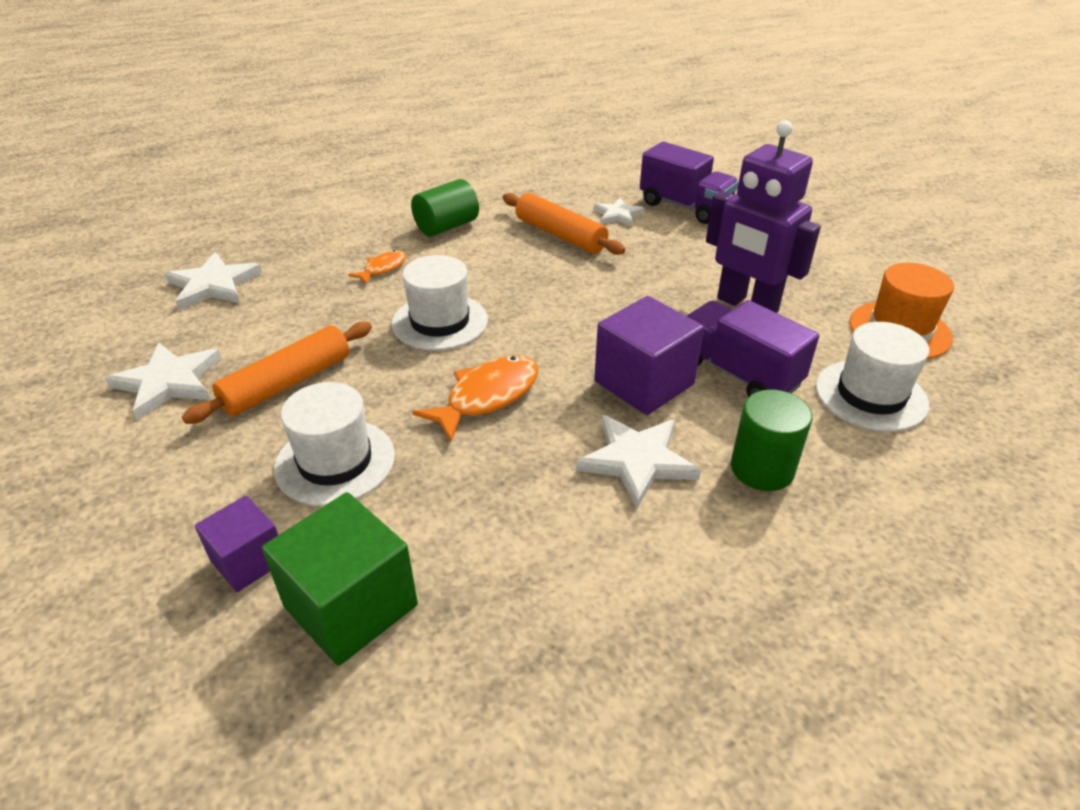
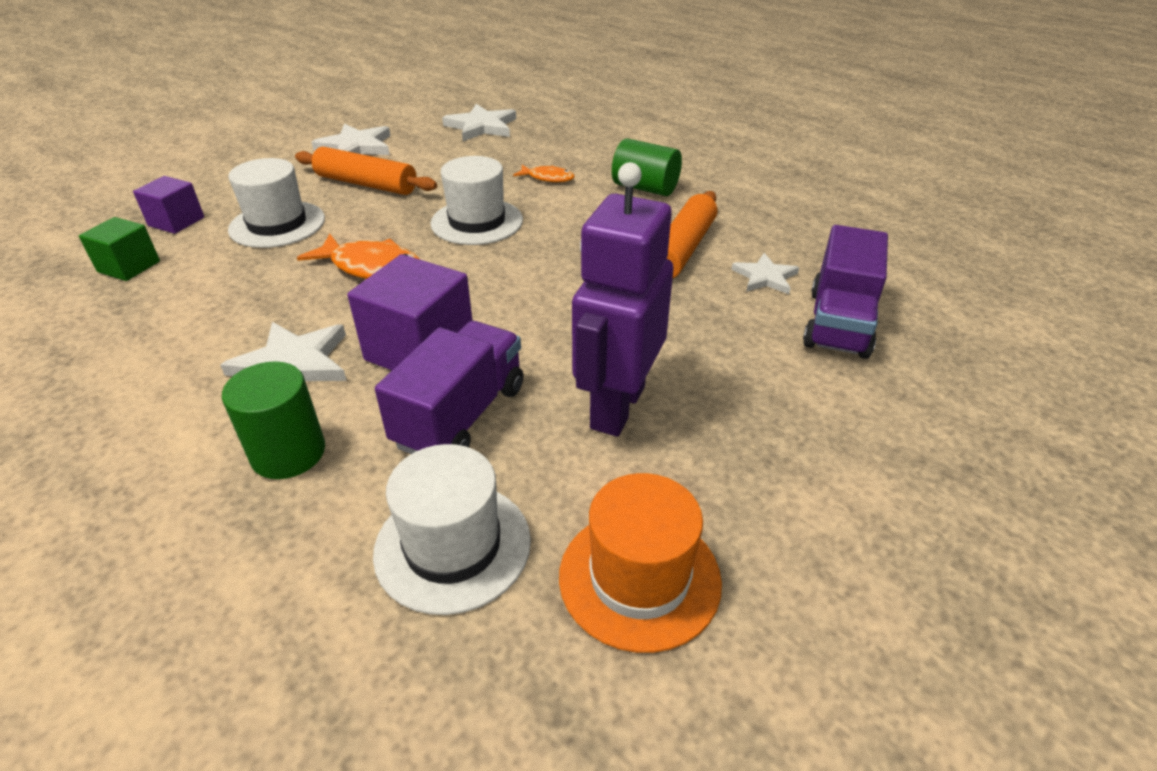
camera: 70 degrees right, 0 degrees up
green cube [262,492,418,666] -> green cube [79,217,160,281], size x0.61

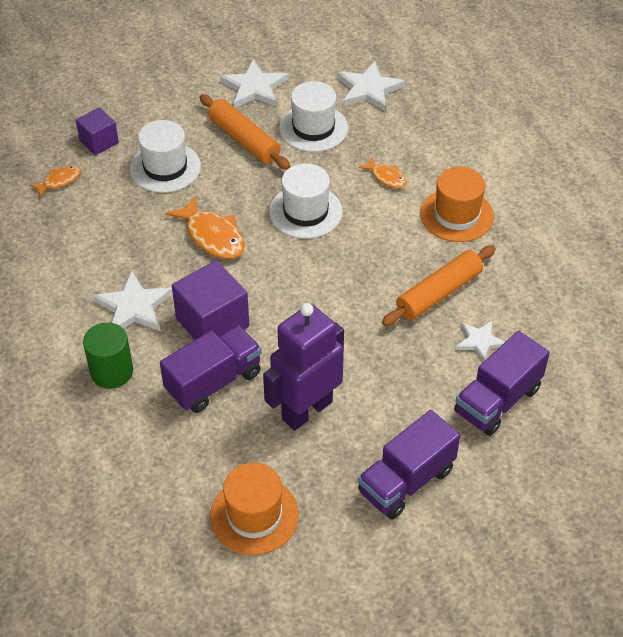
camera: 25 degrees right, 10 degrees up
green cube [79,217,160,281] -> orange fish [30,165,81,198]
white hat [373,444,531,615] -> white hat moved to [279,81,348,152]
green cylinder [612,138,682,196] -> orange hat [420,167,494,242]
none -> purple truck [358,410,460,519]

